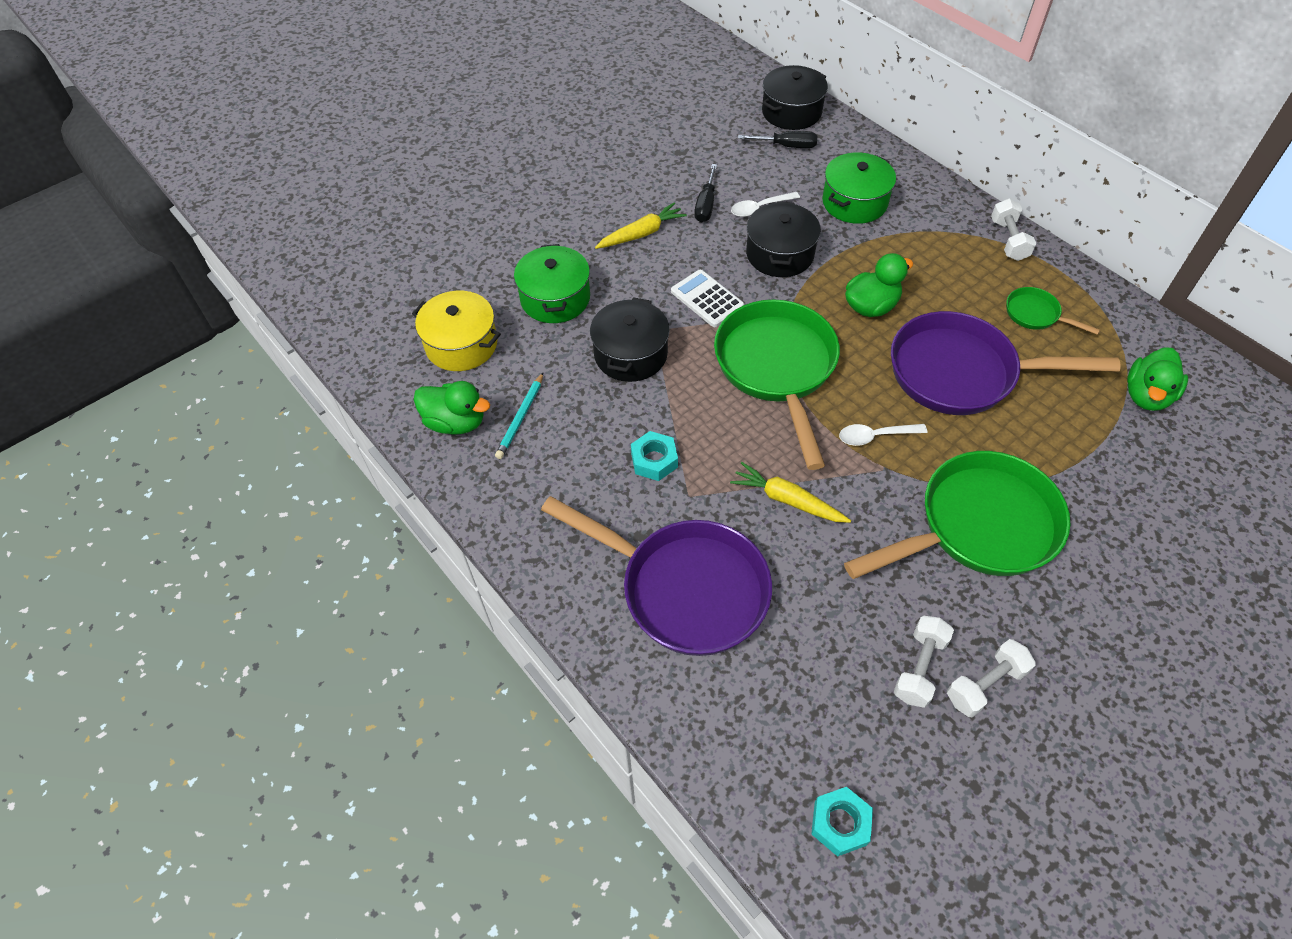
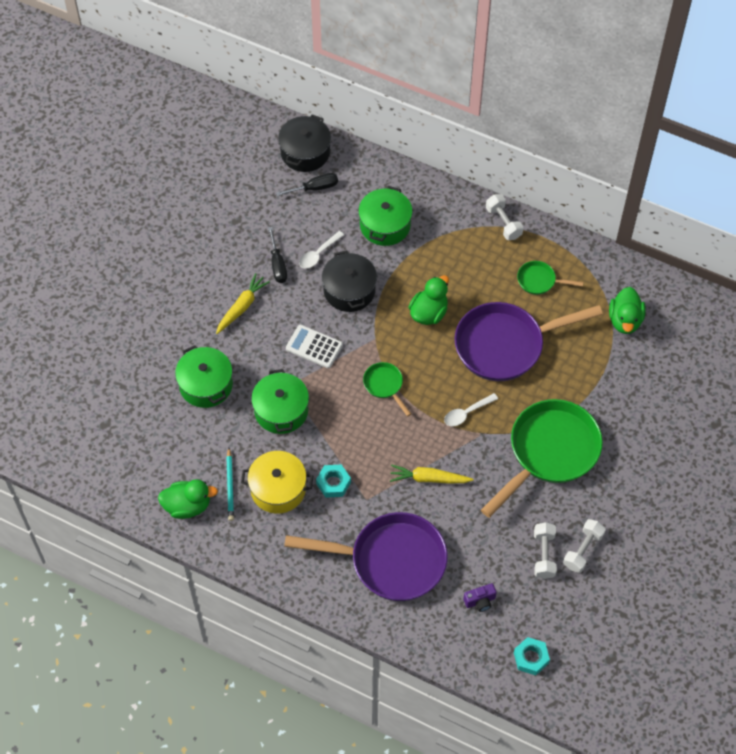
camera: 25 degrees left, 5 degrees up
yellow pot [412,291,501,371] -> yellow pot moved to [241,451,313,514]
black pot [590,297,670,382] -> green pot [251,369,309,434]
green pan [714,300,840,470] -> green pan [363,362,411,417], size x0.45
none -> purple camera [463,583,497,612]

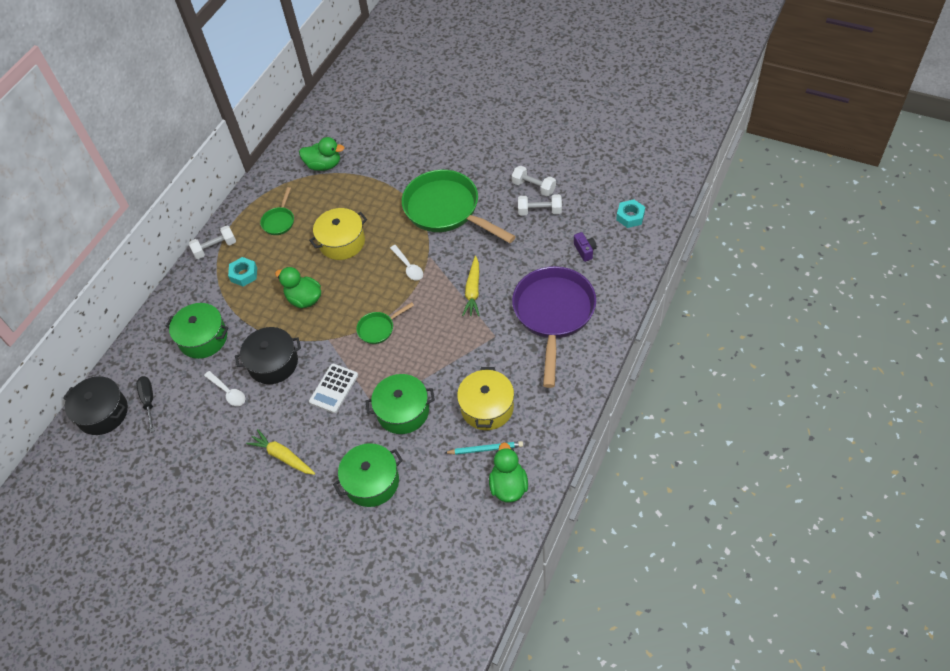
camera: 85 degrees left, 5 degrees down
black screwdriver [268,227,287,283] -> none
turquoise nut [316,465,351,498] -> turquoise nut moved to [228,257,257,287]
purple pan [454,302,603,381] -> yellow pot [309,208,367,260]

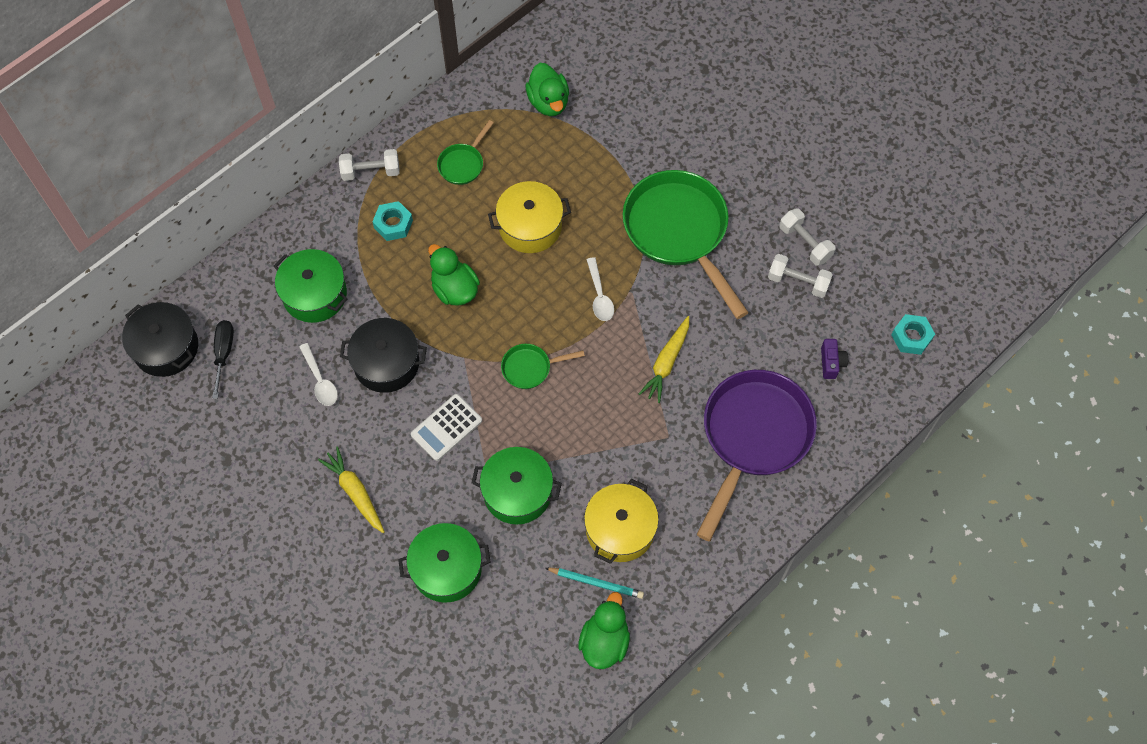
camera: 15 degrees right, 10 degrees up
green duck [299,137,344,171] -> green duck turned 45 degrees clockwise [525,63,569,116]

